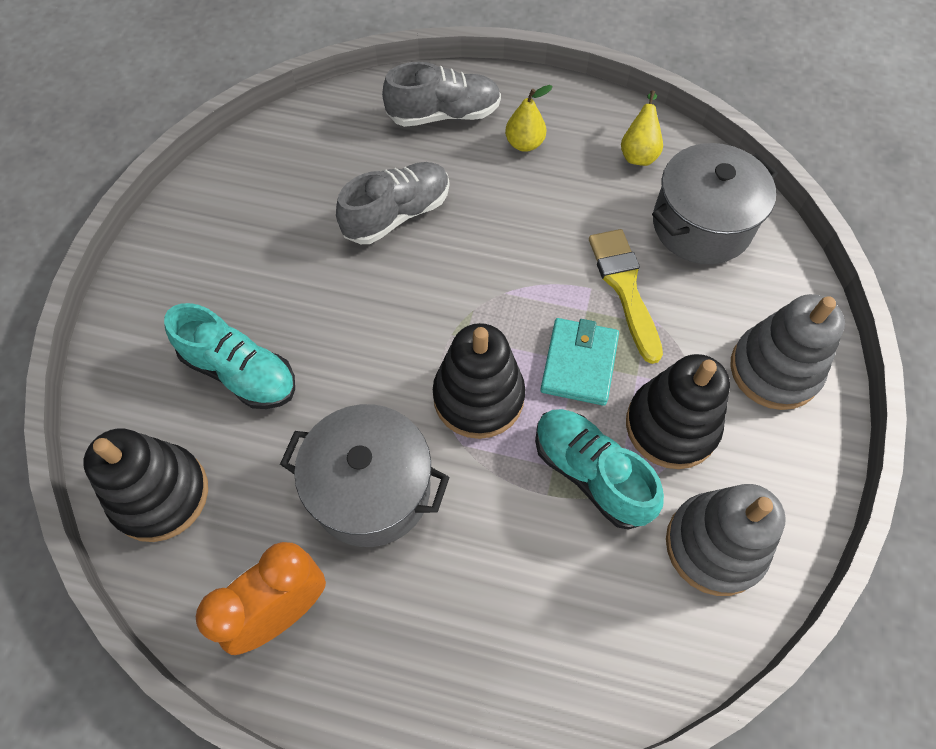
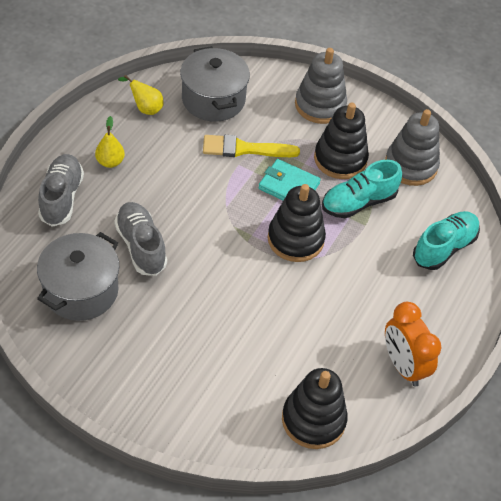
camera: 80 degrees left, 10 degrees down
turquoise shoe [164,303,295,409] -> turquoise shoe moved to [413,211,480,270]
grey pot [280,404,450,547] -> grey pot moved to [37,232,119,321]

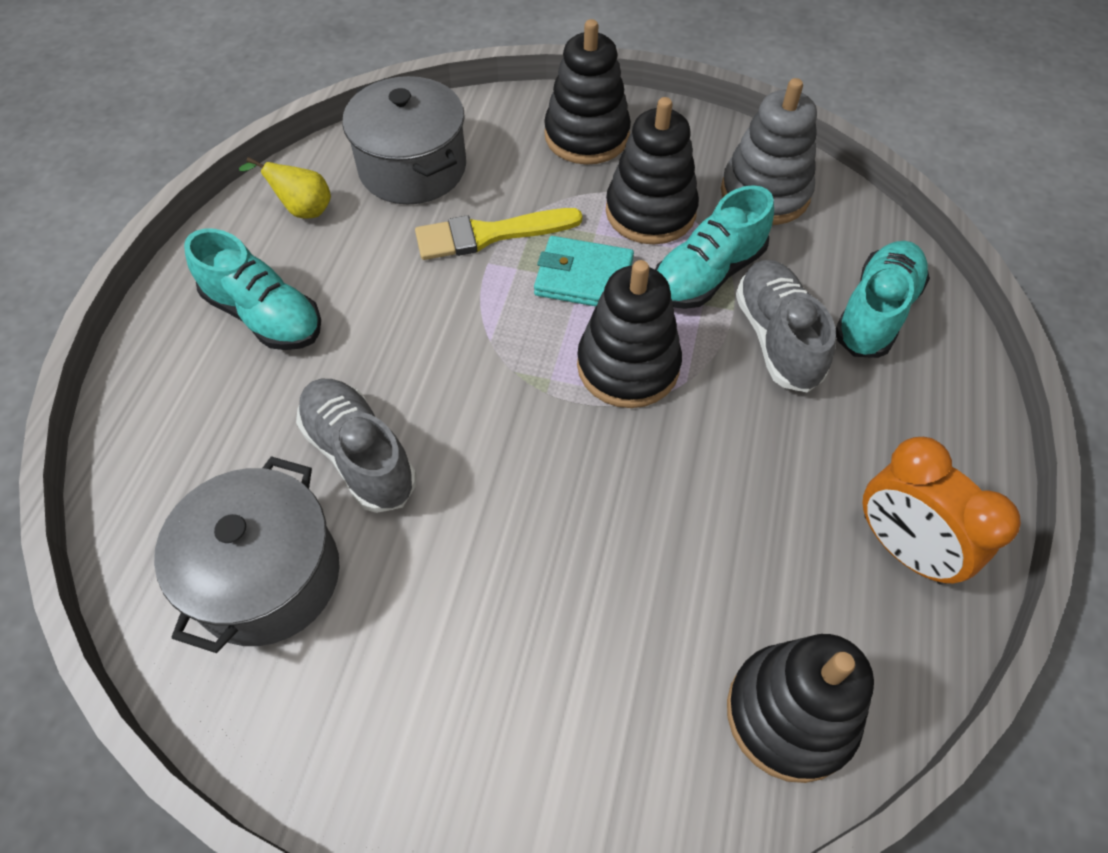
camera: 10 degrees left, 5 degrees up
grey shoe [38,154,84,227] -> grey shoe moved to [736,260,836,393]
yellow pear [95,116,125,168] -> turquoise shoe [184,228,321,350]
grey stacking toy [295,48,347,124] -> black stacking toy [544,19,631,165]

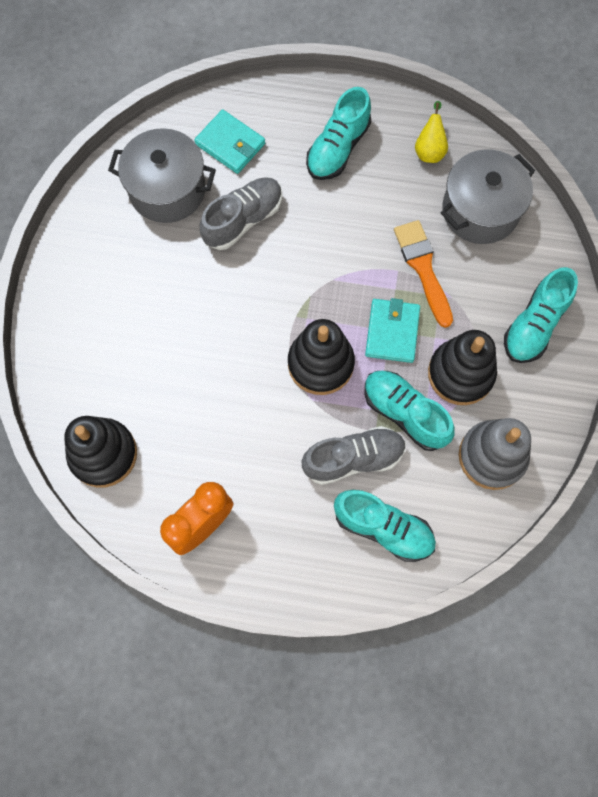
camera: 85 degrees right, 15 degrees up
yellow brush [415,208,582,260] -> orange brush [394,220,453,328]
black stacking toy [544,19,631,165] -> turquoise shoe [504,267,578,363]
none -> turquoise wallet [194,109,265,174]

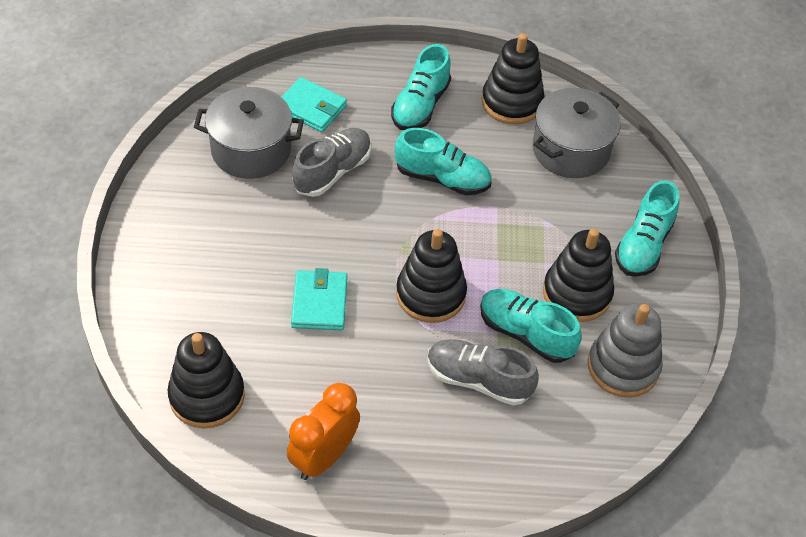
camera: 10 degrees left, 20 degrees down
grey shoe [302,426,406,485] -> grey shoe turned 135 degrees counterclockwise [427,339,539,406]
turquoise shoe [334,490,436,562] -> turquoise shoe moved to [395,128,491,195]
turquoise wallet [365,298,420,363] -> turquoise wallet moved to [291,268,347,331]
orange brush [394,220,453,328] -> none
yellow pear [415,101,448,163] -> black stacking toy [482,33,545,124]

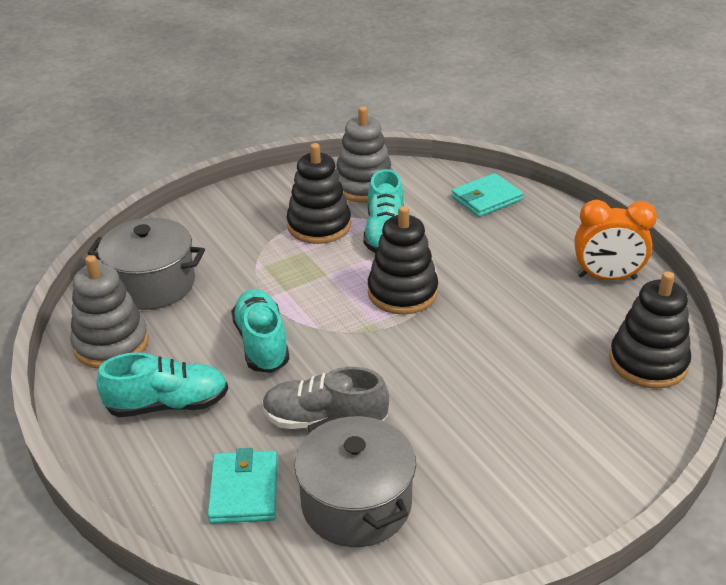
camera: 120 degrees left, 15 degrees down
turquoise wallet [291,268,347,331] -> turquoise wallet moved to [451,173,523,217]
grey shoe [427,339,539,406] -> none
black stacking toy [482,33,545,124] -> grey stacking toy [70,255,149,368]
turquoise shoe [615,180,679,277] -> none

